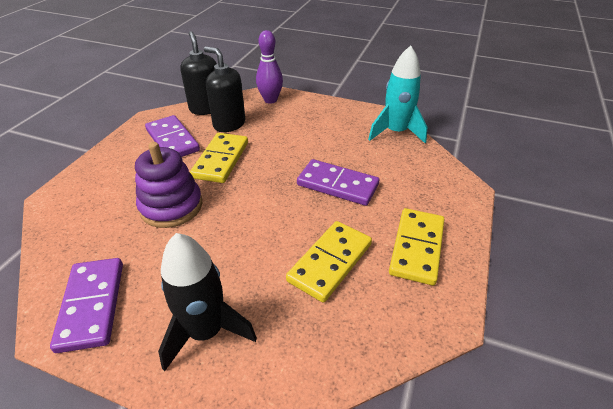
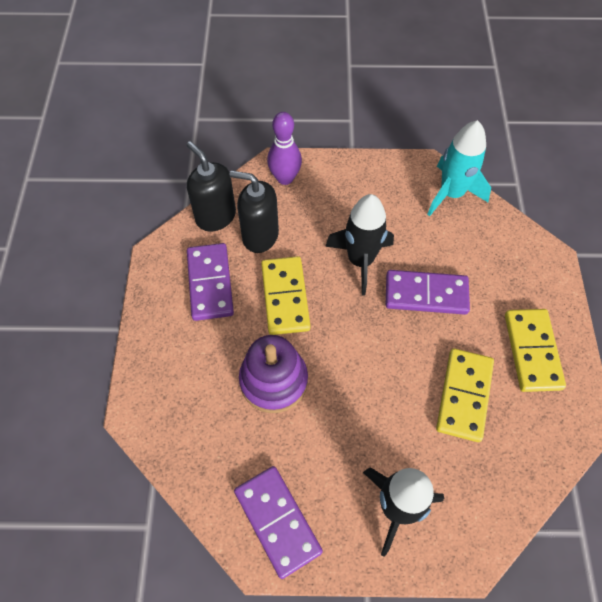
camera: 20 degrees left, 20 degrees up
purple domino [145,115,200,157] -> purple domino turned 45 degrees clockwise [187,243,234,321]
none -> black rocket [325,194,394,296]

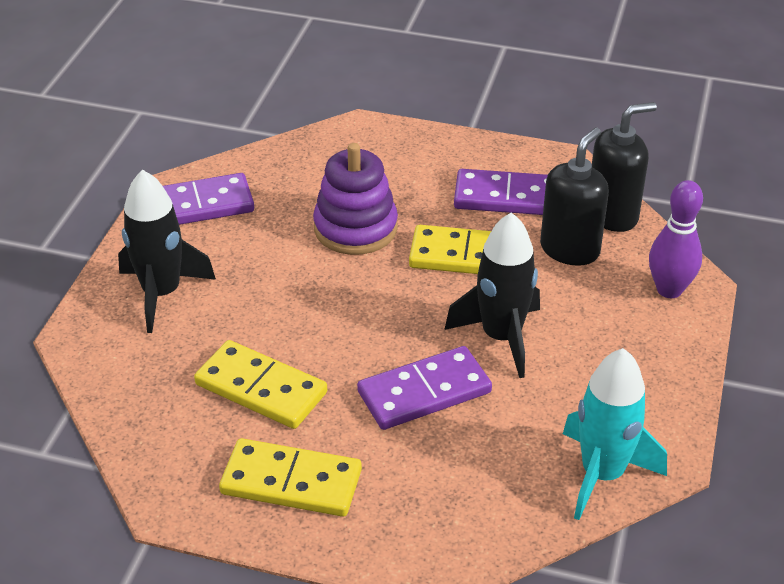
camera: 105 degrees right, 20 degrees down
purple domino [386,270,470,315] -> purple domino turned 45 degrees clockwise [357,346,492,430]

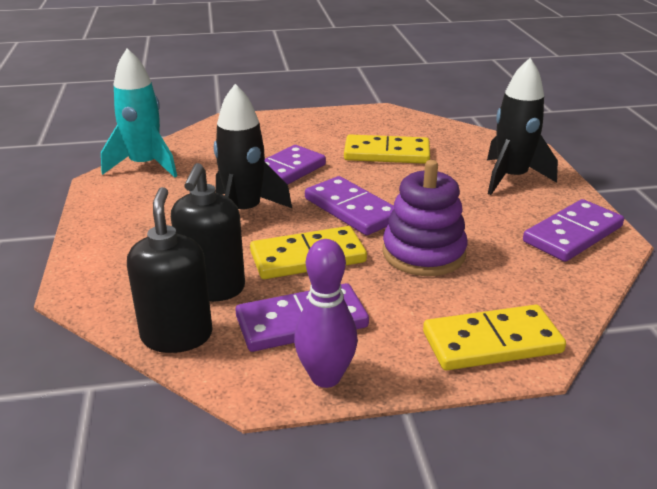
camera: 155 degrees right, 10 degrees down
yellow domino [219,438,362,517] -> yellow domino moved to [423,305,566,370]
black soap dispenser [592,102,657,232] -> black soap dispenser turned 135 degrees clockwise [127,187,213,353]
purple bowling pin [649,180,703,298] -> purple bowling pin moved to [294,239,358,388]
none -> purple domino [305,176,394,235]

